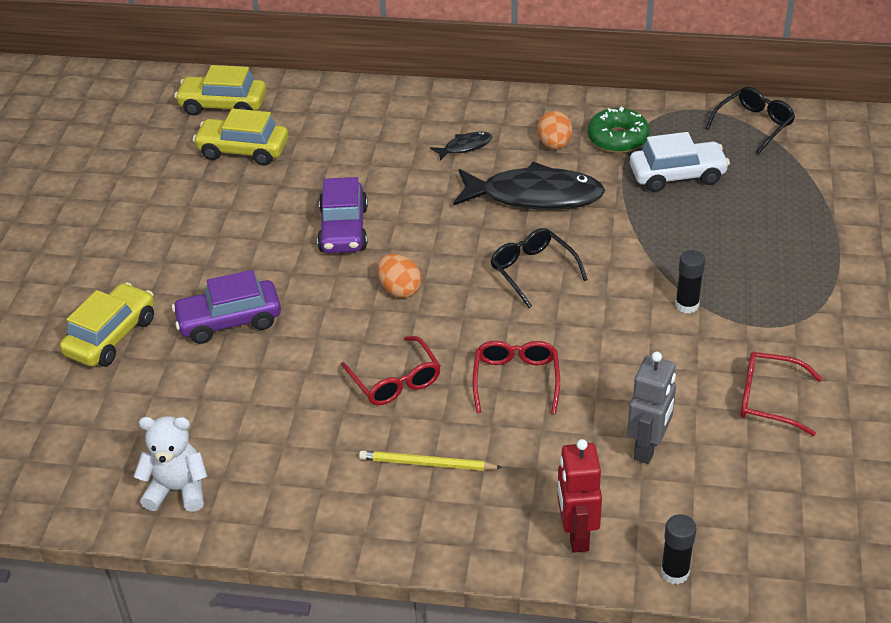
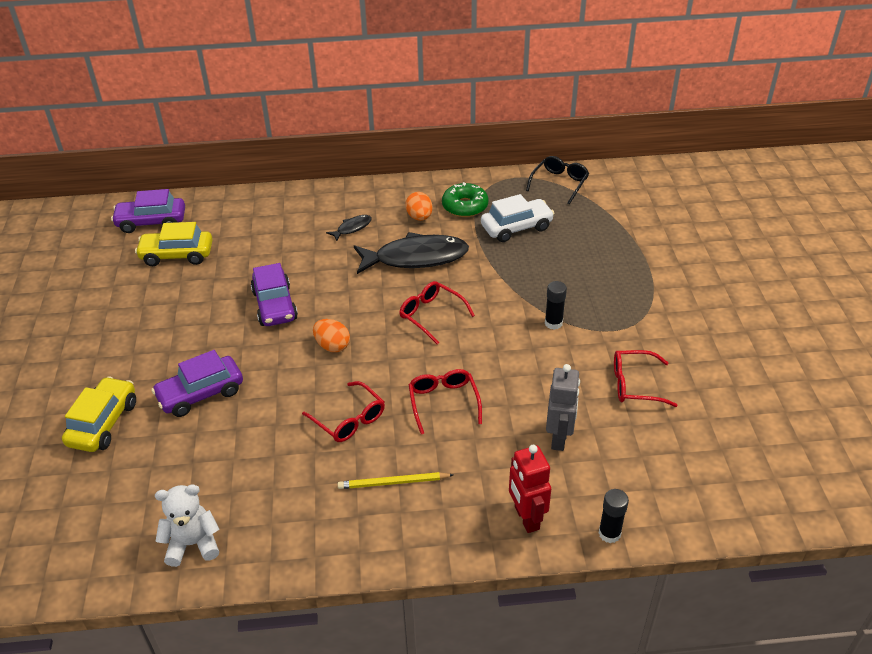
camera: 15 degrees left, 0 degrees up
yellow car [174,65,267,116] -> purple car [111,189,185,233]
black glasses [490,228,588,308] -> red glasses [399,281,475,345]

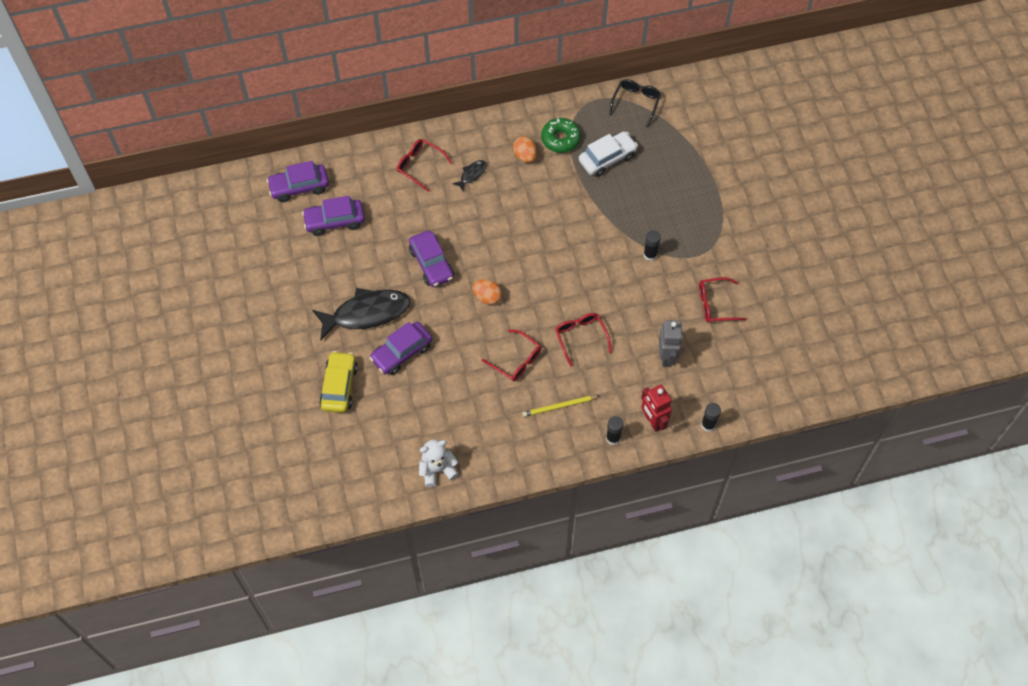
camera: 10 degrees left, 20 degrees up
yellow car [135,222,213,266] -> purple car [302,196,365,236]
black fish [354,232,469,274] -> black fish moved to [312,288,410,340]
red glasses [399,281,475,345] -> red glasses moved to [397,139,452,192]
none -> black glue stick [606,416,624,445]

